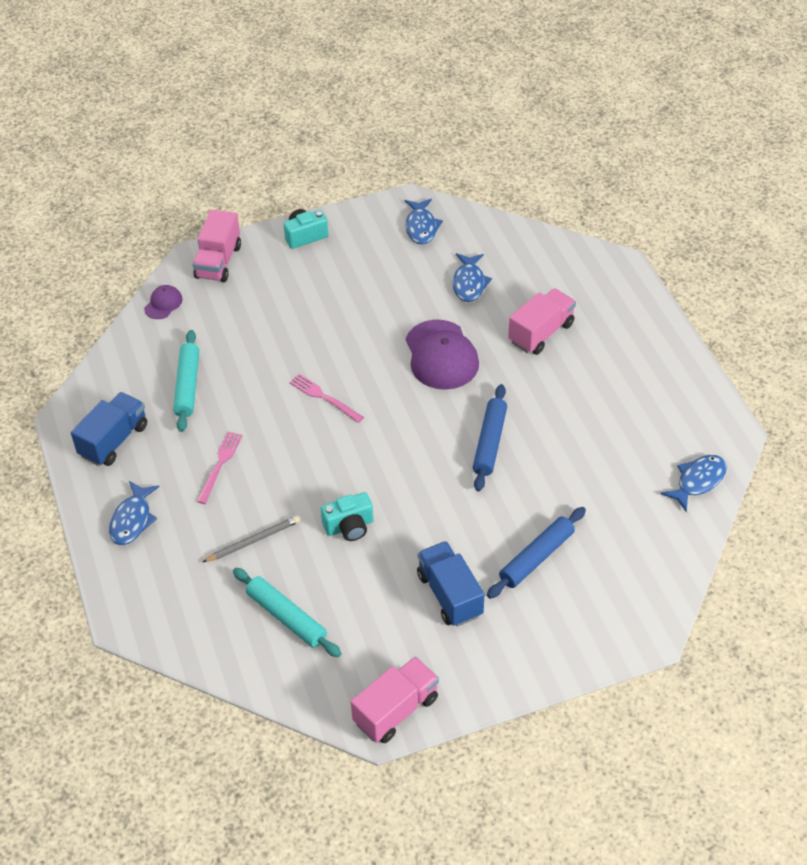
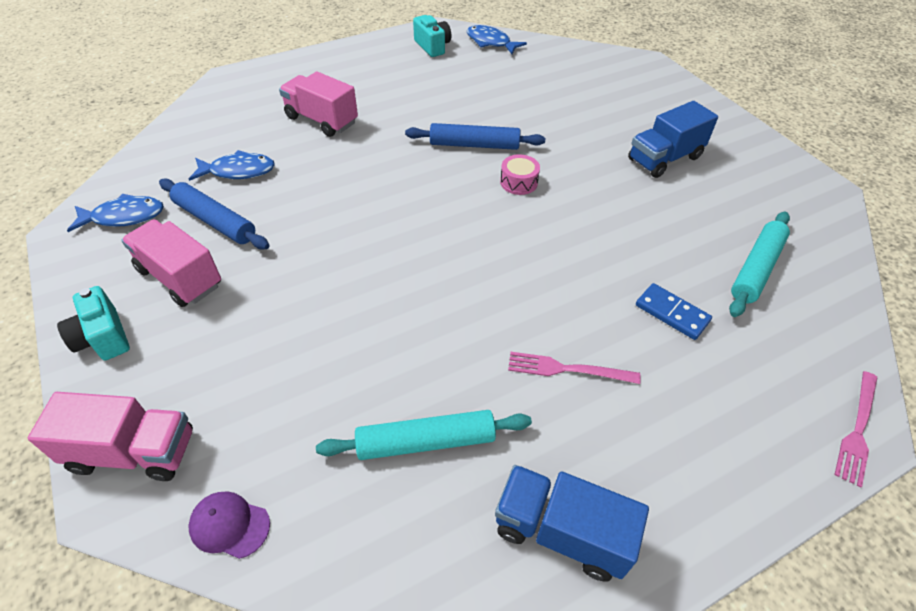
camera: 100 degrees left, 0 degrees up
blue fish [109,481,159,545] -> none
grey pencil [203,516,300,562] -> blue domino [636,283,712,340]
pink fork [289,374,364,423] -> pink fork moved to [834,371,878,487]
turquoise camera [321,492,373,541] -> turquoise camera moved to [413,15,451,57]
pink truck [351,656,439,743] -> pink truck moved to [121,219,221,307]
purple cap [406,320,479,390] -> none
blue rolling pin [487,507,586,599] -> blue rolling pin moved to [159,178,269,249]
none -> pink drum [500,154,540,195]

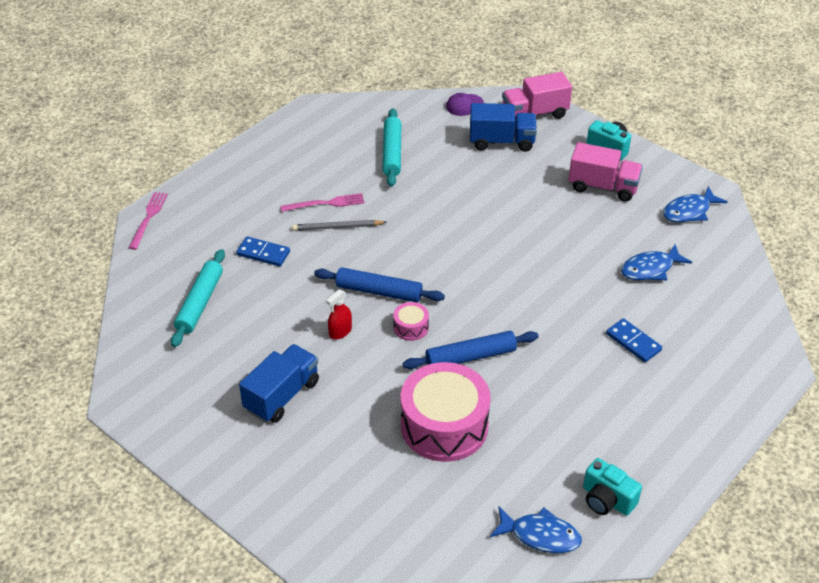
camera: 160 degrees right, 5 degrees down
blue rolling pin [159,178,269,249] -> blue rolling pin moved to [314,267,445,302]
purple cap [188,491,270,559] -> purple cap turned 150 degrees clockwise [446,93,484,116]
pink truck [279,71,358,137] -> blue domino [606,318,662,362]
turquoise rolling pin [316,410,532,460] -> turquoise rolling pin turned 60 degrees counterclockwise [383,108,401,187]
blue truck [495,465,649,582] -> blue truck moved to [470,103,537,152]
none -> grey pencil [292,220,387,231]
none -> red spray bottle [326,290,352,339]
none -> pink drum [401,362,491,462]

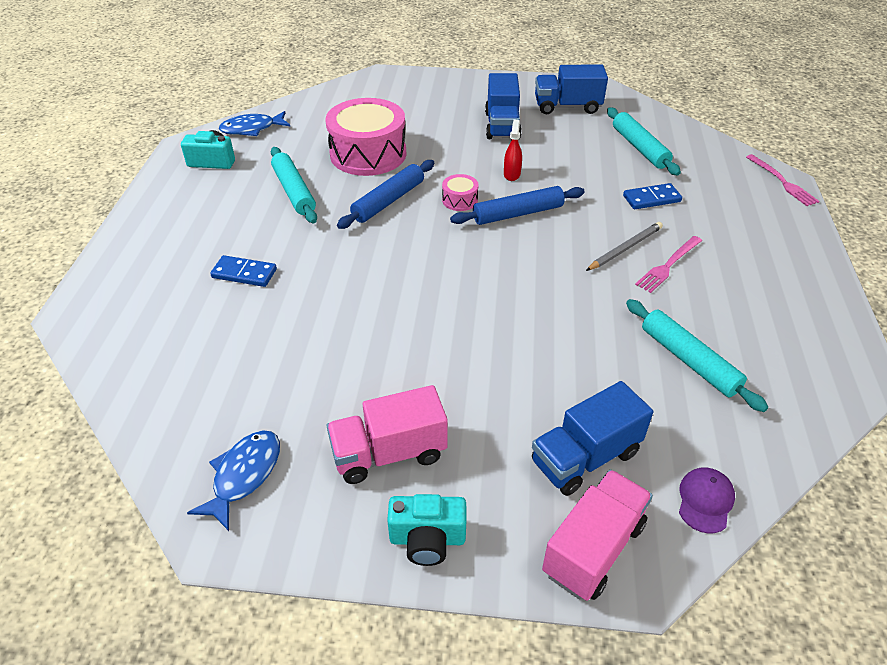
camera: 145 degrees right, 0 degrees up
blue fish [621,245,692,280] -> none
none -> turquoise rolling pin [271,147,317,224]
none -> blue truck [535,64,608,114]

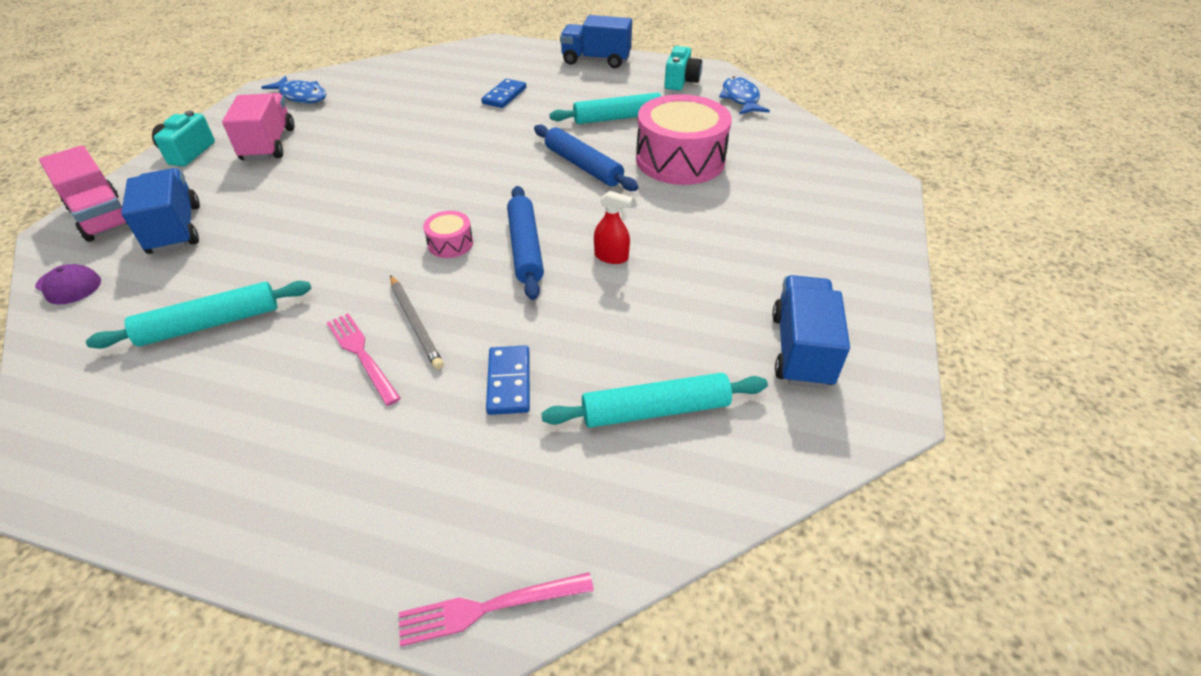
camera: 100 degrees right, 0 degrees up
pink drum [442,174,479,211] -> pink drum moved to [423,211,473,258]
blue truck [485,73,522,140] -> blue truck moved to [560,15,632,68]

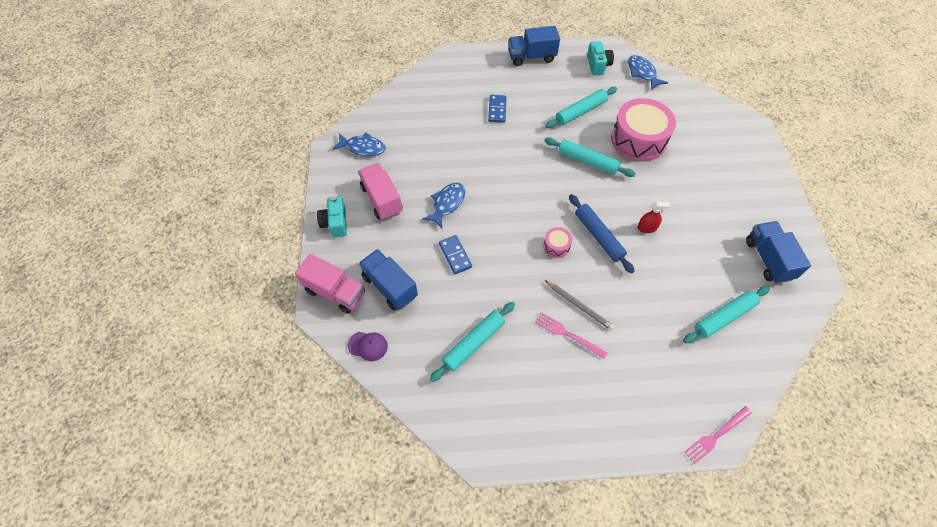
camera: 20 degrees left, 15 degrees up
blue domino [486,345,530,415] -> blue domino moved to [439,235,472,274]
blue rolling pin [534,125,638,191] -> turquoise rolling pin [544,137,636,177]
none -> blue fish [422,183,465,228]

